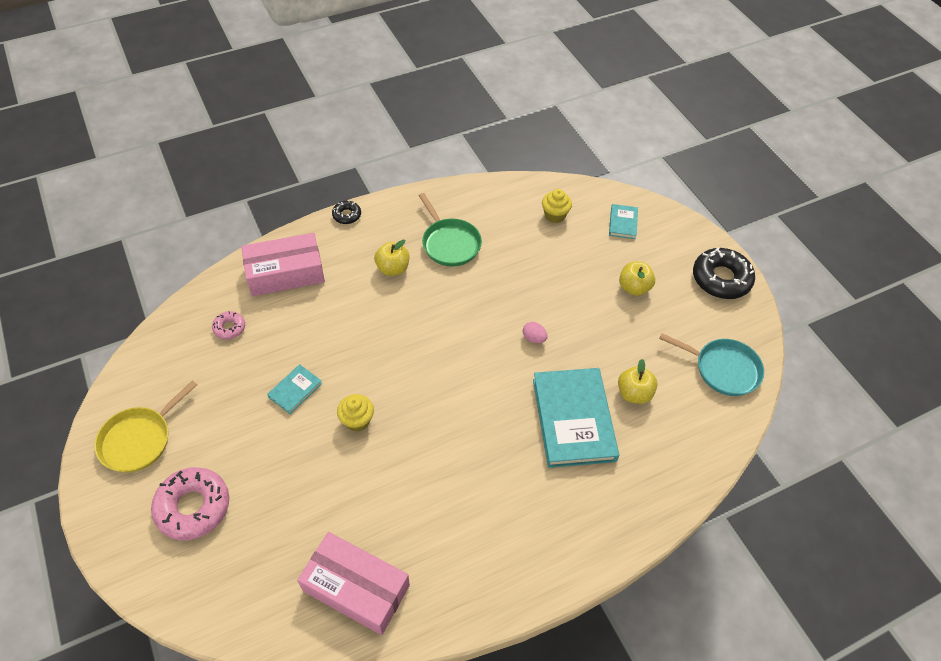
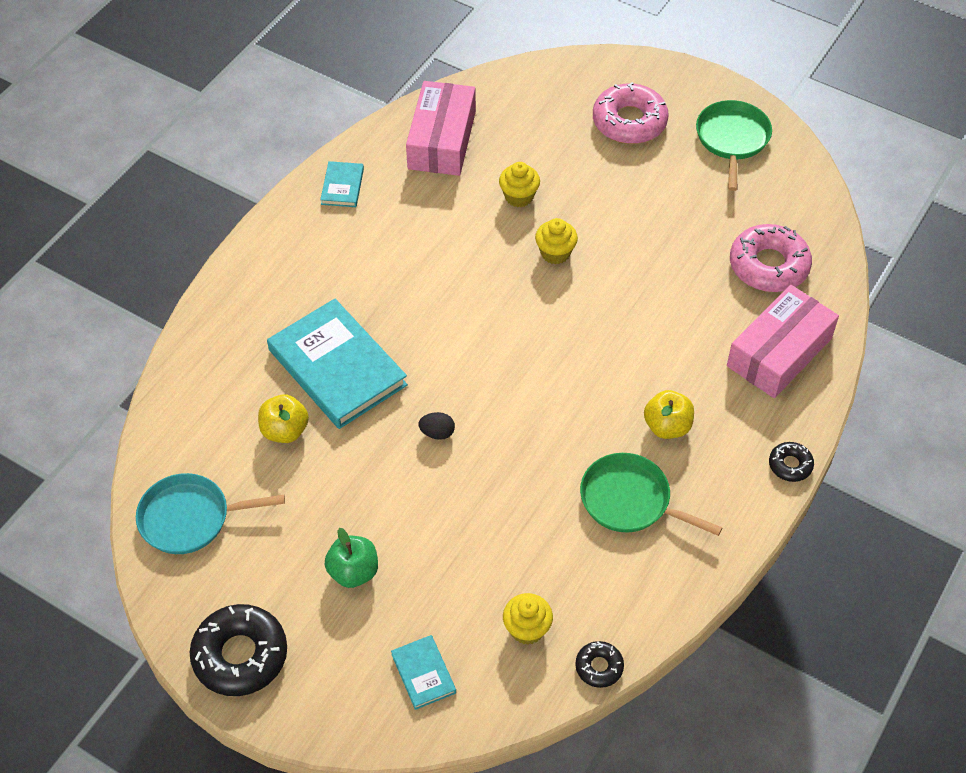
camera: 150 degrees right, 0 degrees up
yellow pan [95,381,197,473] -> green pan [696,100,772,191]
pink donut [212,311,245,339] -> pink donut [730,224,812,292], size x2.00
turquoise book [267,364,322,414] -> turquoise book moved to [320,161,364,207]
pink box [297,532,410,635] -> pink box turned 75 degrees counterclockwise [406,81,476,176]
pink egg [523,322,548,343] -> black egg [418,412,455,440]
yellow apple [619,261,655,296] -> green apple [325,528,378,588]
none -> yellow cupcake [499,162,540,207]
none -> black donut [575,641,624,688]

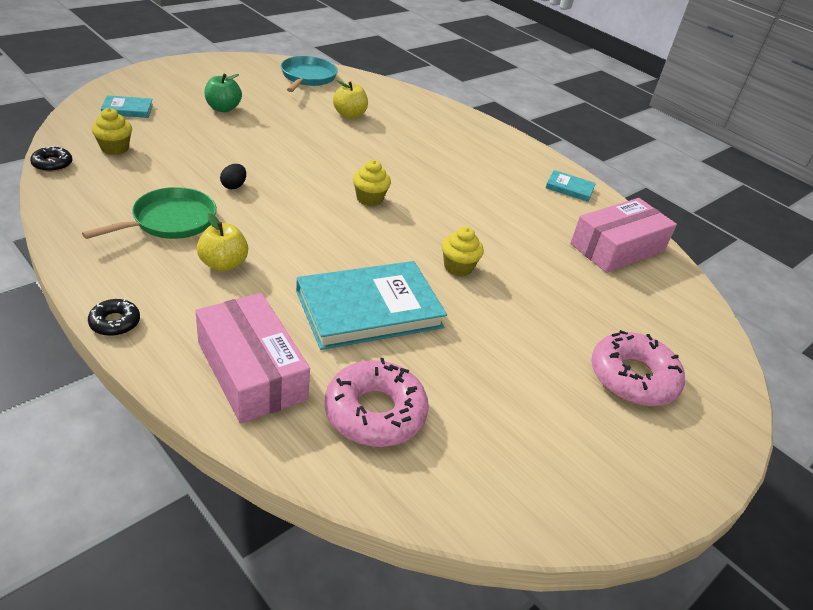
camera: 100 degrees right, 15 degrees down
black donut [190,604,287,696] -> none
turquoise book [267,299,408,429] -> turquoise book moved to [296,261,447,350]
pink box [406,81,476,176] -> pink box turned 60 degrees counterclockwise [570,198,677,273]
black egg [418,412,455,440] -> black egg moved to [220,164,246,189]
yellow cupcake [499,162,540,207] -> yellow cupcake moved to [353,160,391,206]
green pan [696,100,772,191] -> none

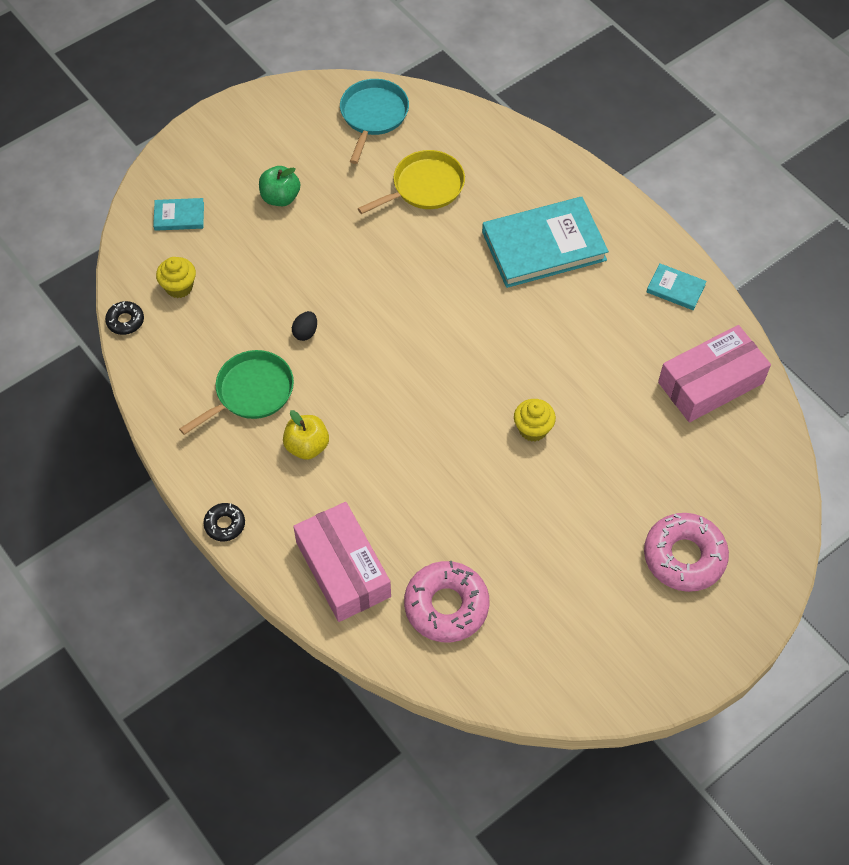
camera: 10 degrees right, 20 degrees up
turquoise book [296,261,447,350] -> turquoise book moved to [482,197,609,288]
yellow apple [333,80,368,119] -> yellow pan [358,150,465,214]
yellow cupcake [353,160,391,206] -> none

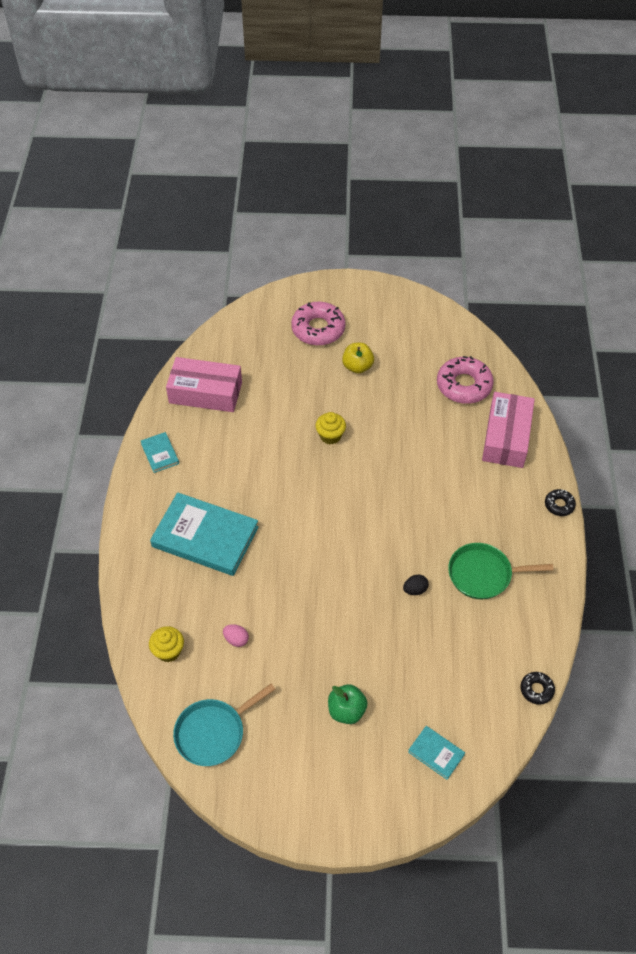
camera: 140 degrees left, 5 degrees down
yellow cupcake [156,257,196,298] -> yellow cupcake moved to [149,626,184,662]
yellow apple [283,410,329,460] -> yellow apple moved to [342,343,374,374]
yellow pan [358,150,465,214] -> pink egg [223,624,249,647]

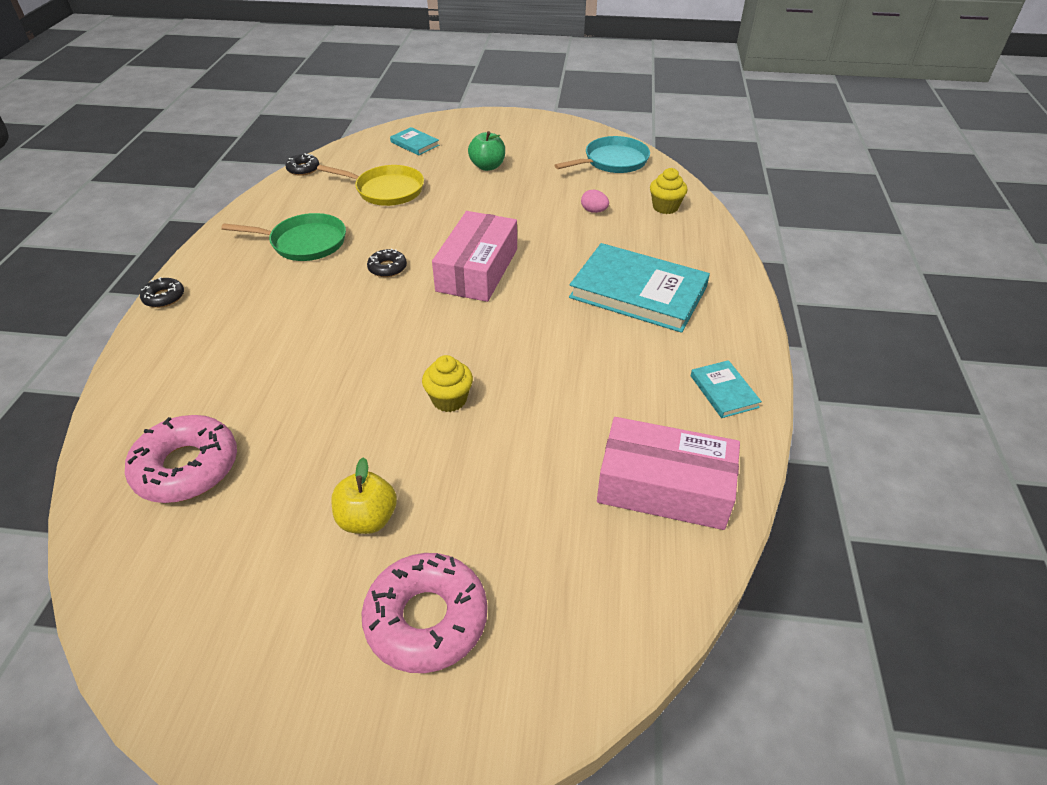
camera: 175 degrees left, 10 degrees down
black egg [403,575,429,595] -> none
pink box [482,392,535,468] -> pink box moved to [432,211,517,302]
none -> yellow pan [317,165,424,206]
none -> black donut [367,249,407,277]

